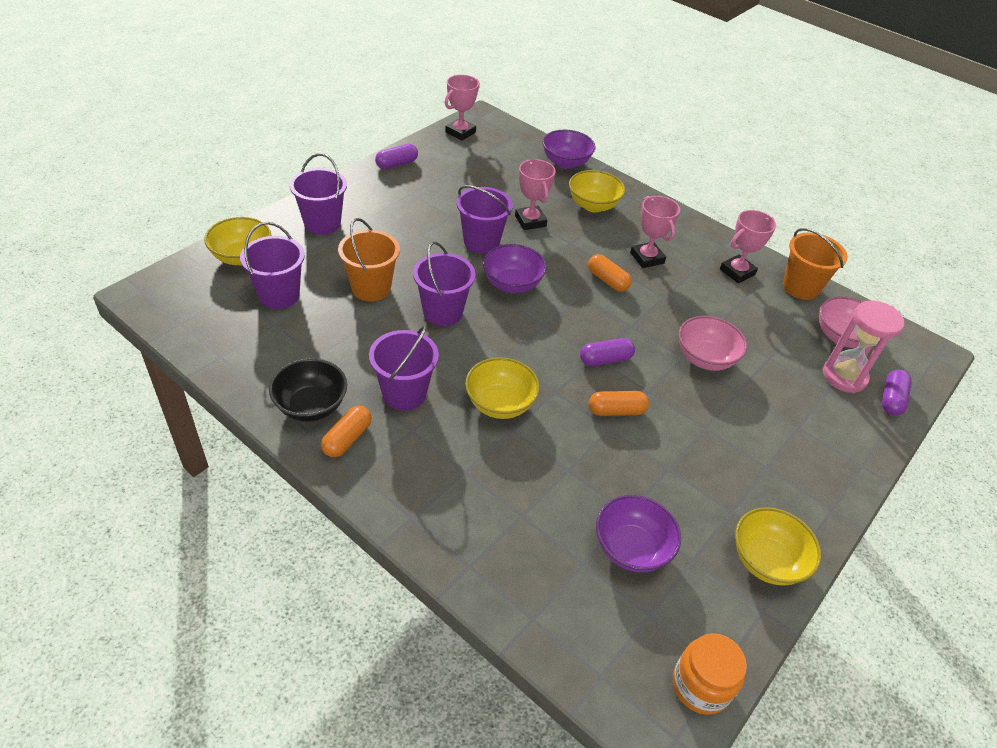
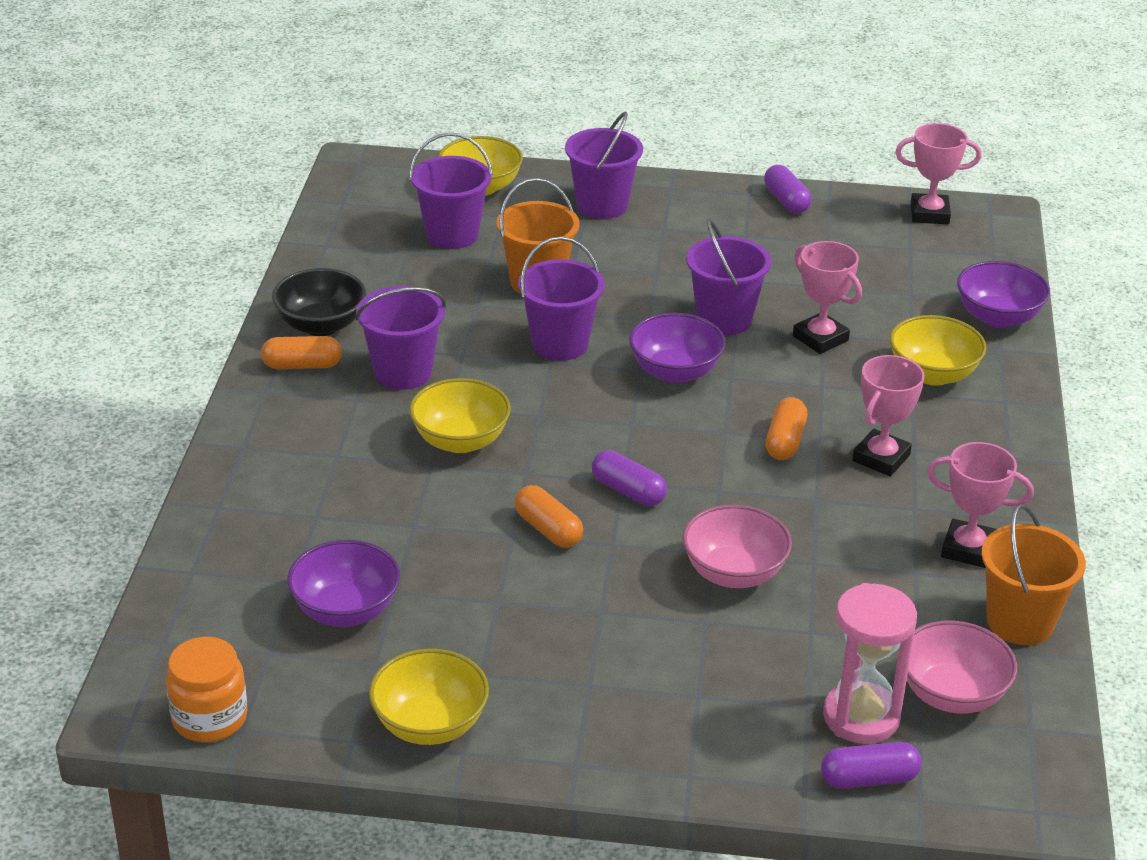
camera: 60 degrees right, 10 degrees down
purple capsule [375,144,418,169] -> purple capsule turned 45 degrees clockwise [764,165,812,213]
pink trophy [515,159,556,230] -> pink trophy turned 75 degrees counterclockwise [793,241,862,354]

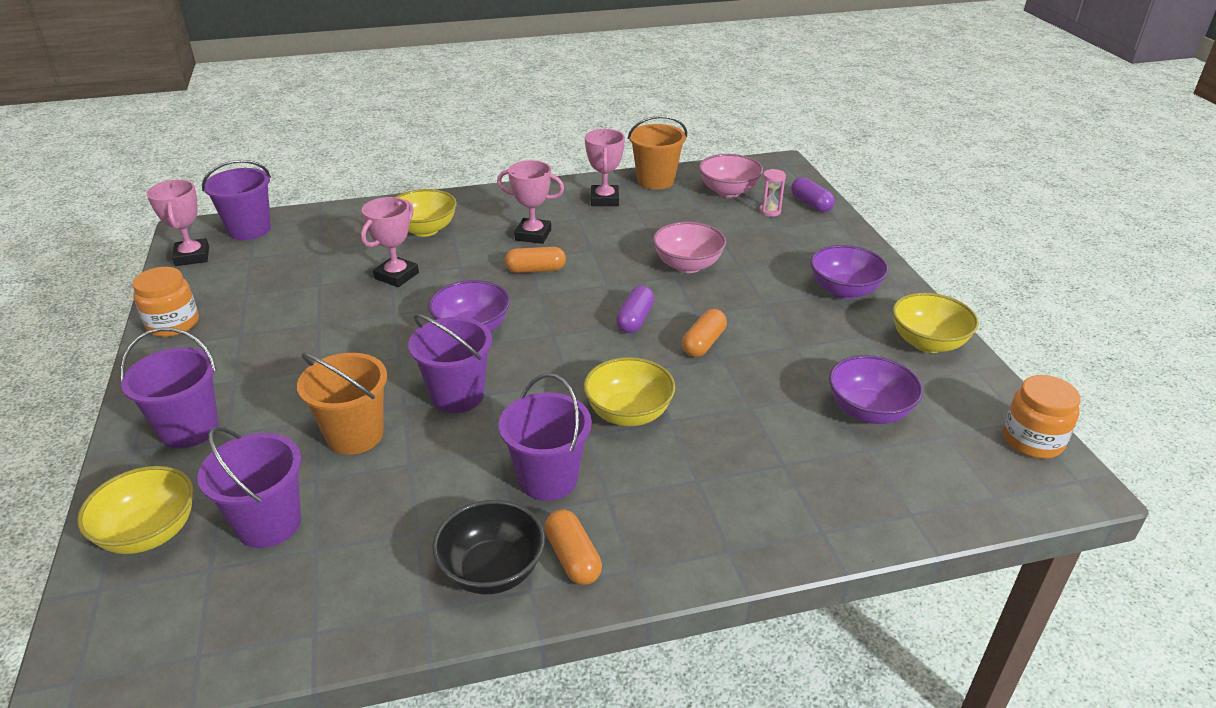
camera: 110 degrees left, 0 degrees up
purple bucket [686,219,771,335] -> purple bucket moved to [202,160,271,240]
purple capsule [764,165,812,213] -> orange jar [132,267,199,337]
pink hourglass [823,583,917,744] -> pink hourglass [759,169,786,217], size x0.51
purple bowl [957,261,1050,328] -> purple bowl moved to [810,245,888,299]

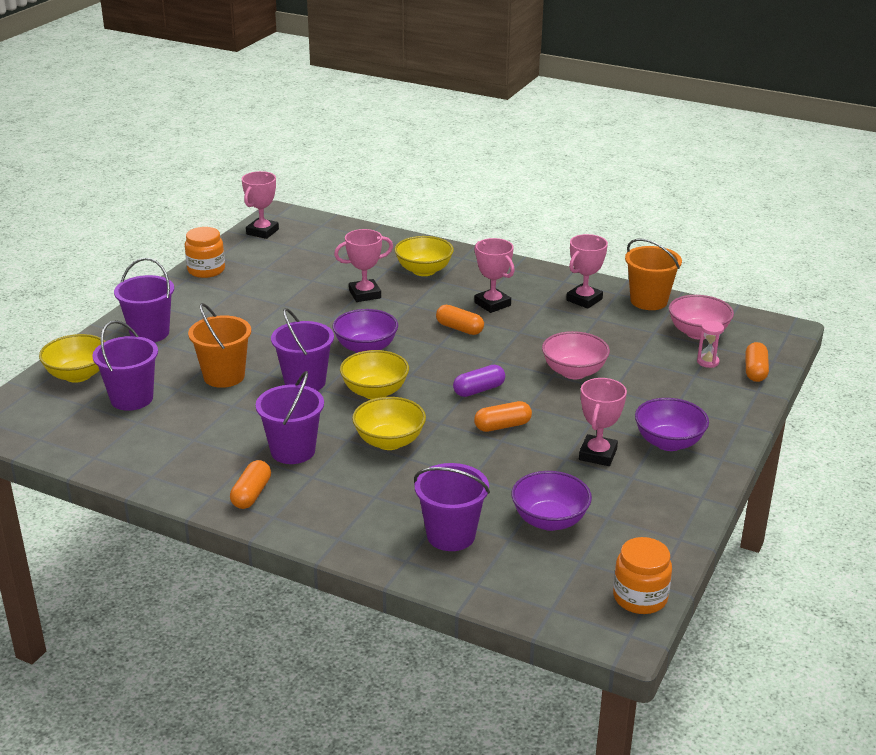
camera: 40 degrees right, 5 degrees down
purple bucket [202,160,271,240] -> purple bucket moved to [414,463,490,551]
black bowl [432,500,545,594] -> none
purple capsule [791,177,835,212] -> orange capsule [745,342,769,382]
yellow bowl [893,293,979,353] -> yellow bowl moved to [340,350,409,399]
none -> pink trophy [579,378,627,466]

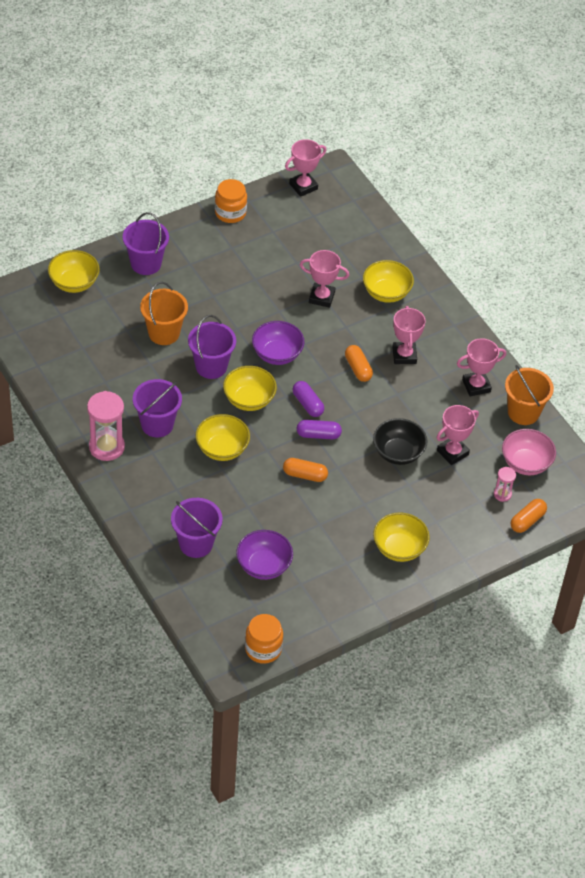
camera: 30 degrees right, 20 degrees up
purple bucket [92,320,158,411] -> none
orange capsule [230,460,271,509] -> pink hourglass [87,391,125,461]
pink bowl [542,331,610,379] -> black bowl [373,418,428,465]
pink trophy [579,378,627,466] -> pink trophy moved to [437,405,479,465]
purple bowl [635,398,709,451] -> yellow bowl [373,512,430,562]
none -> purple capsule [293,381,324,417]

